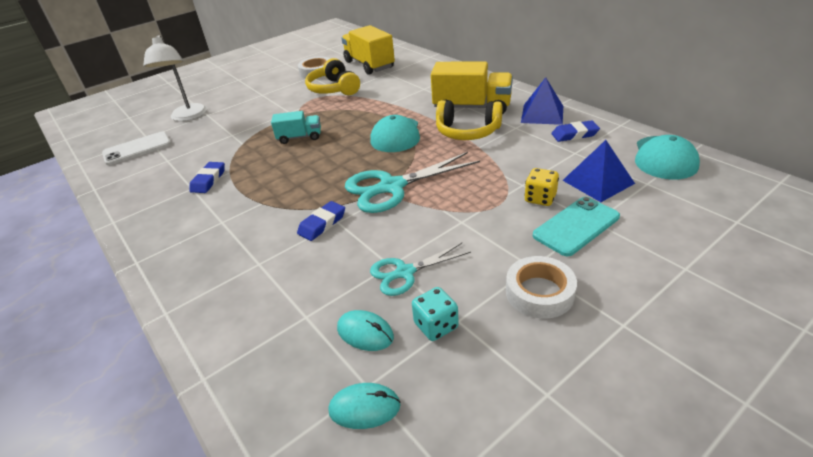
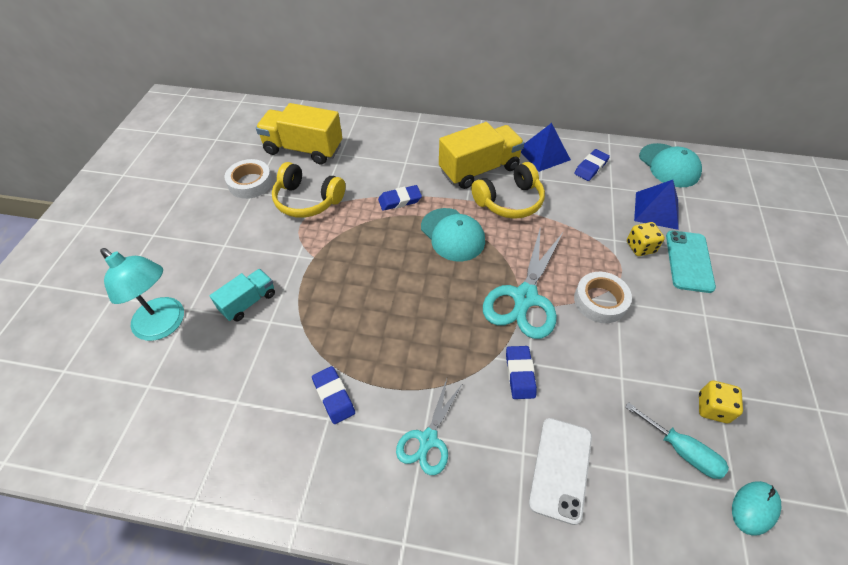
camera: 45 degrees left, 15 degrees up
white phone [102,131,171,165] -> white phone moved to [529,418,592,525]
white lamp [143,35,207,121] -> turquoise lamp [100,248,184,341]
turquoise truck [271,111,321,144] -> turquoise truck moved to [210,269,275,321]
turquoise mouse [337,310,394,351] -> turquoise screwdriver [625,402,729,479]
turquoise scissors [370,243,471,296] -> turquoise scissors moved to [396,379,463,475]
turquoise dice [412,287,459,341] -> yellow dice [699,381,743,423]
white tape [506,256,577,319] -> white tape moved to [574,272,632,323]
none -> blue eraser [378,185,422,211]

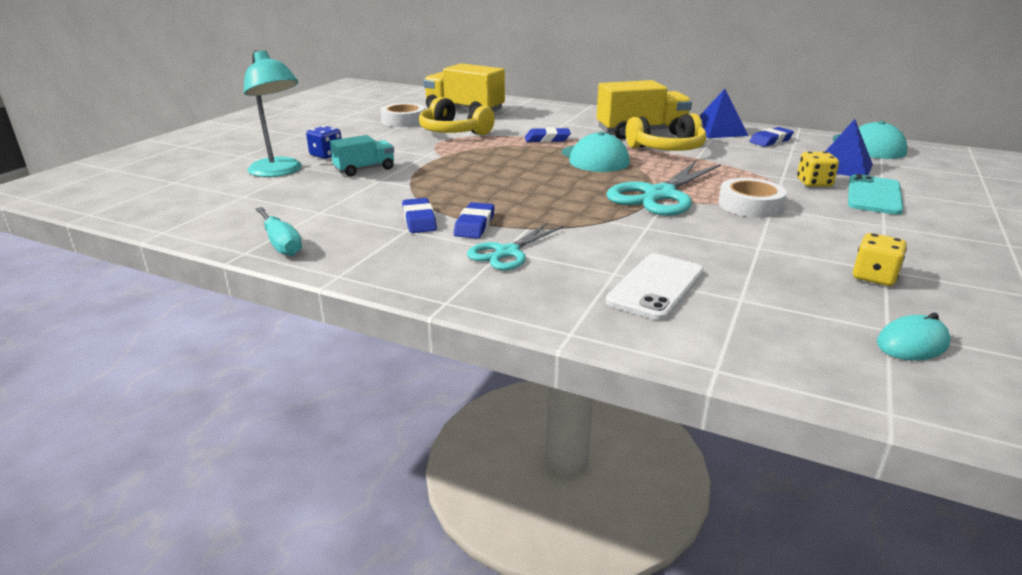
camera: 15 degrees right, 25 degrees down
blue eraser [506,346,537,399] -> blue eraser moved to [454,202,495,239]
turquoise screwdriver [625,402,729,479] -> turquoise screwdriver moved to [255,207,302,256]
none -> blue dice [306,126,342,159]

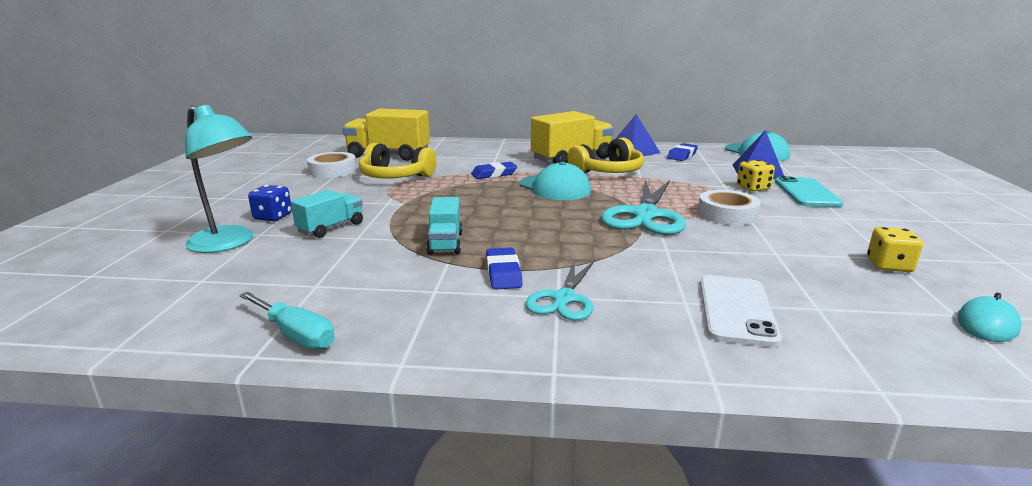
camera: 20 degrees left, 5 degrees down
blue eraser [402,198,437,233] -> none
none -> turquoise truck [426,197,463,255]

